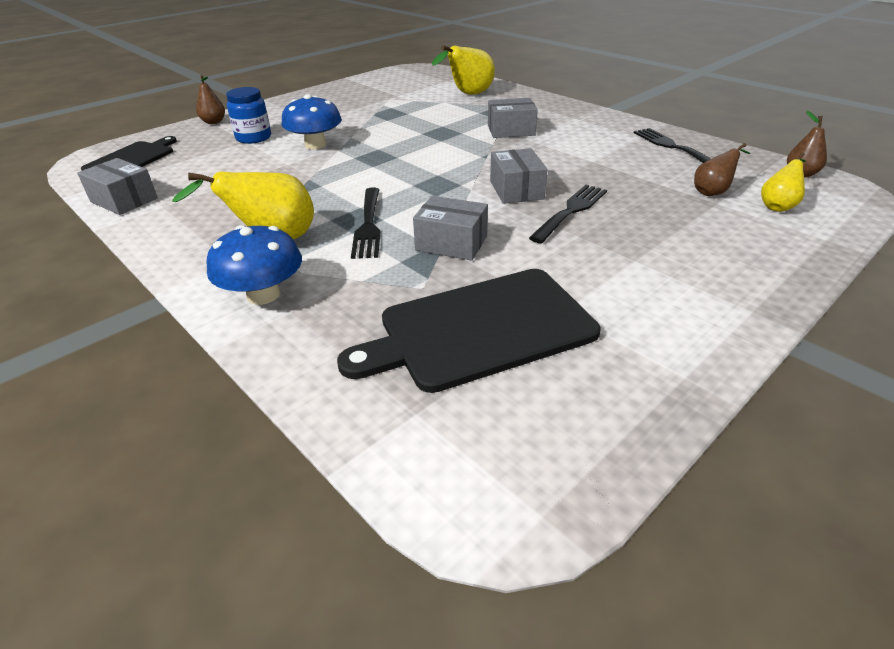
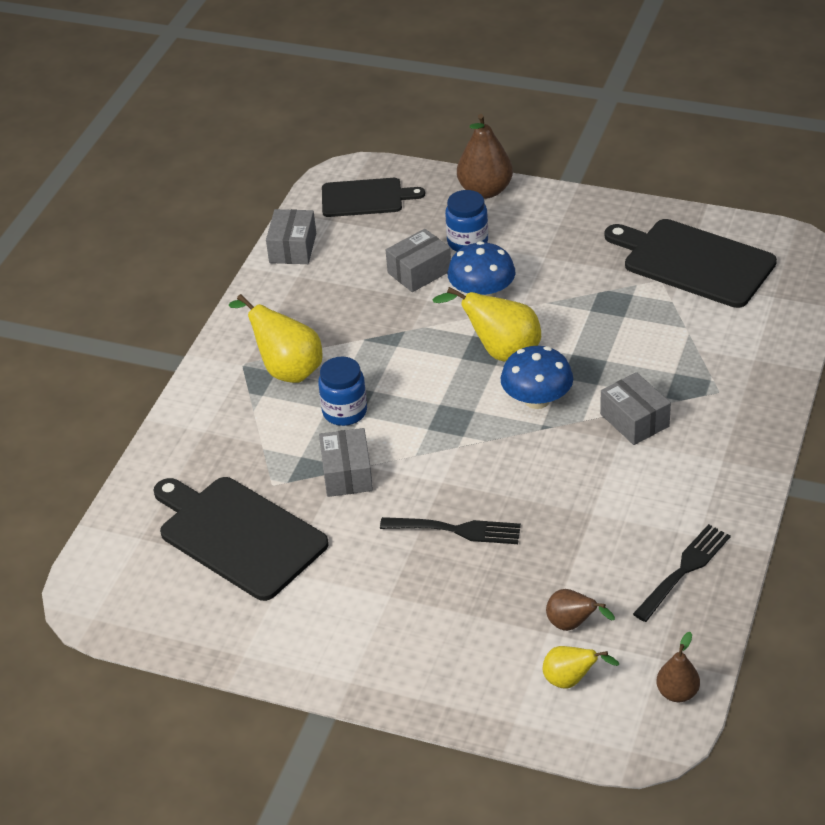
camera: 65 degrees right, 5 degrees up
brown pear [196,75,225,124] -> brown pear [457,114,513,199], size x1.73
blue mushroom [206,225,302,305] -> blue mushroom moved to [501,346,573,409]
black fork [351,187,381,259] -> blue jar [318,357,367,426]
yellow pear [432,45,495,95] -> yellow pear moved to [432,287,541,362]
grey box [490,148,548,204] -> grey box moved to [386,229,451,292]
none -> black cutting board [605,219,777,308]

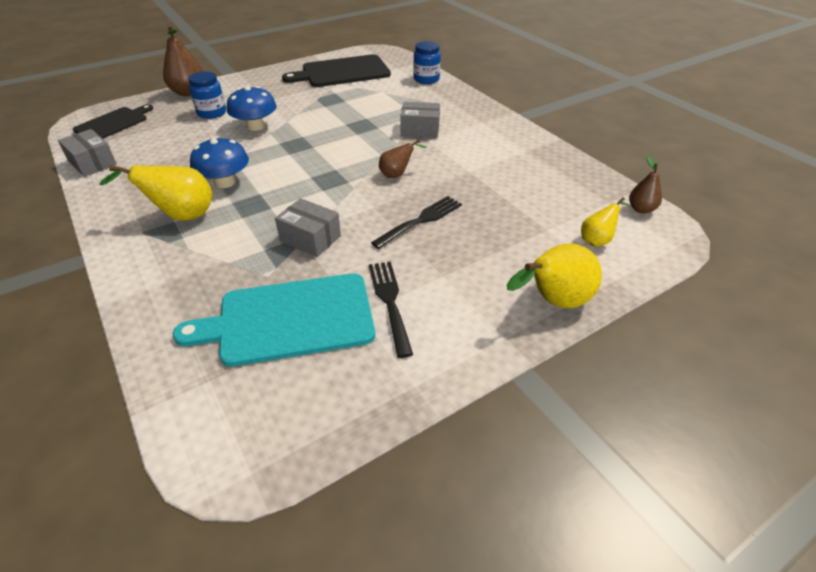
camera: 55 degrees left, 0 degrees up
black cutting board [154,477,329,601] -> turquoise cutting board [173,273,375,367]
blue jar [318,357,367,426] -> blue jar moved to [413,41,441,84]
grey box [386,229,451,292] -> none
yellow pear [432,287,541,362] -> yellow pear moved to [507,243,602,308]
blue mushroom [501,346,573,409] -> blue mushroom moved to [190,137,249,188]
brown pear [546,589,615,631] -> brown pear moved to [379,140,427,178]
black fork [633,524,731,622] -> black fork moved to [369,261,413,358]

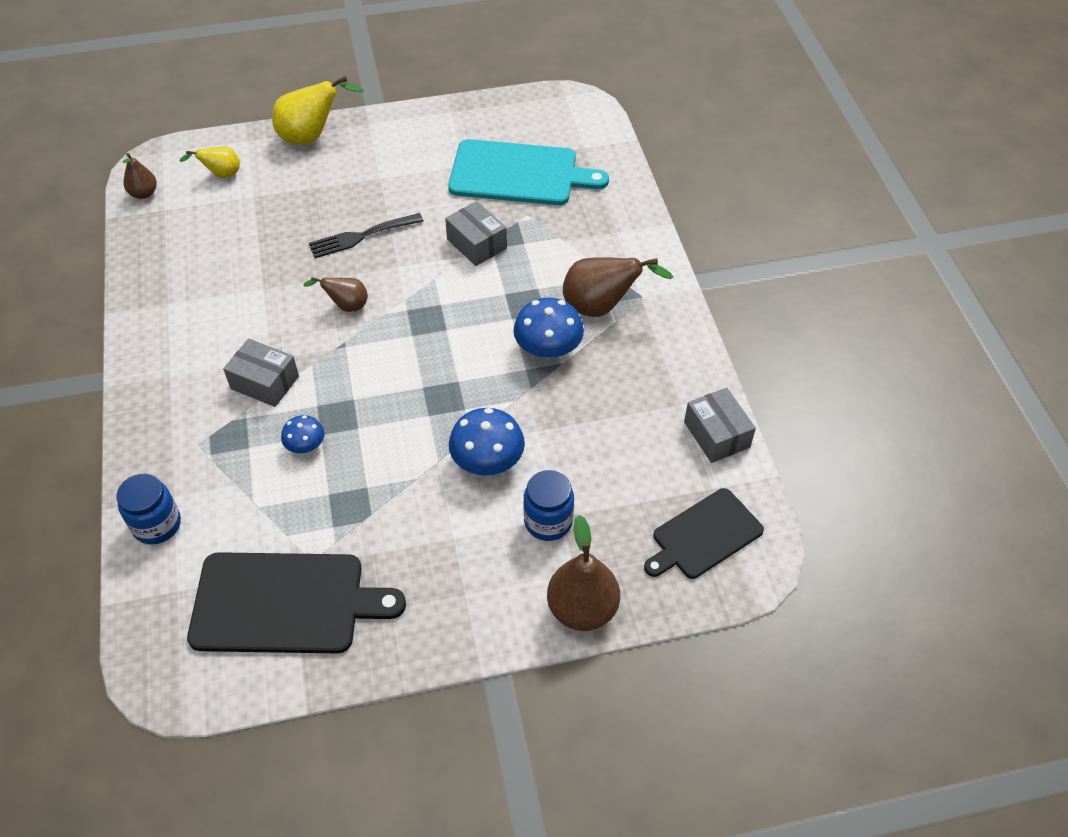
camera: 160 degrees left, 10 degrees up
yellow pear [99,165,212,221] -> brown pear [563,257,673,317]
black fork [369,261,413,358] -> none
none -> blue mushroom [281,415,324,453]

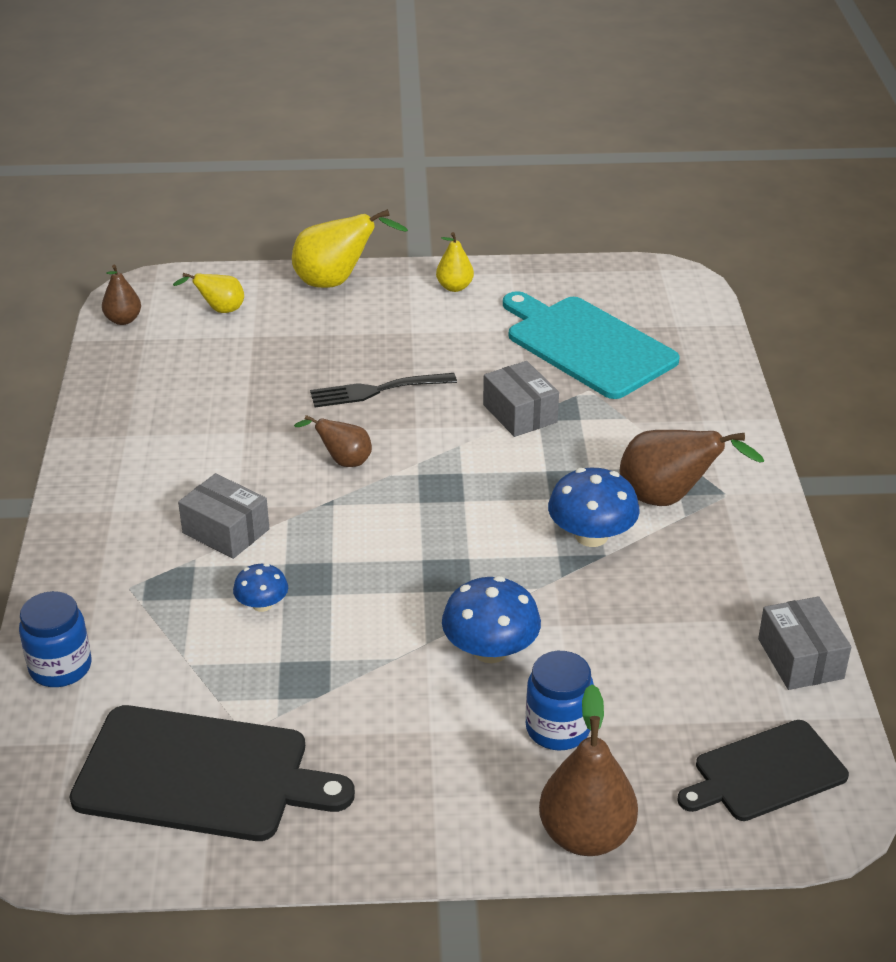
camera: 10 degrees right, 15 degrees down
turquoise cutting board [448,139,609,205] -> turquoise cutting board turned 150 degrees counterclockwise [503,291,680,399]
none -> yellow pear [436,232,474,292]

